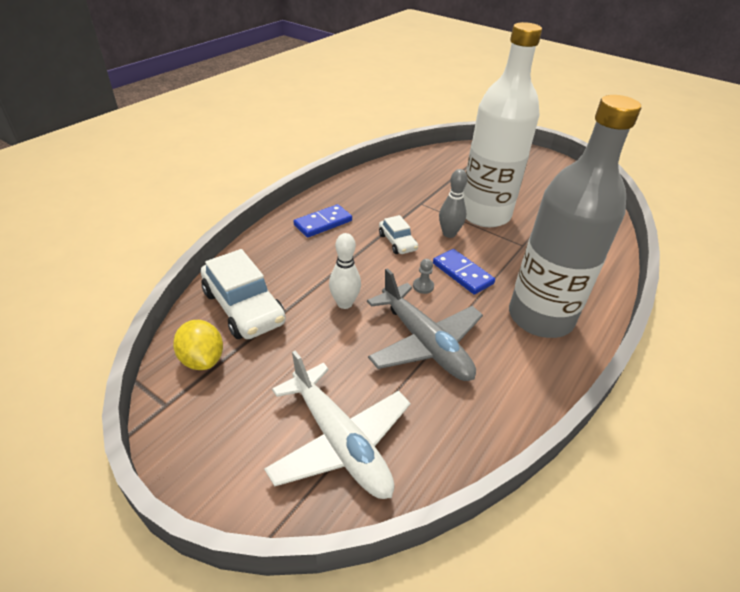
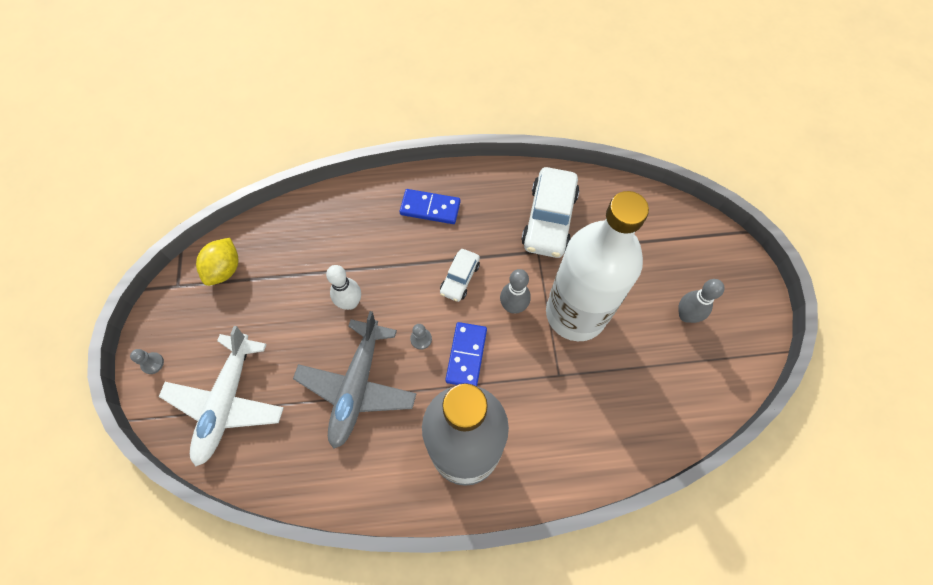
camera: 50 degrees right, 25 degrees up
white car [201,249,286,339] -> white car moved to [521,167,579,258]
none -> grey pawn [130,349,164,374]
none -> grey bowling pin [678,279,725,323]

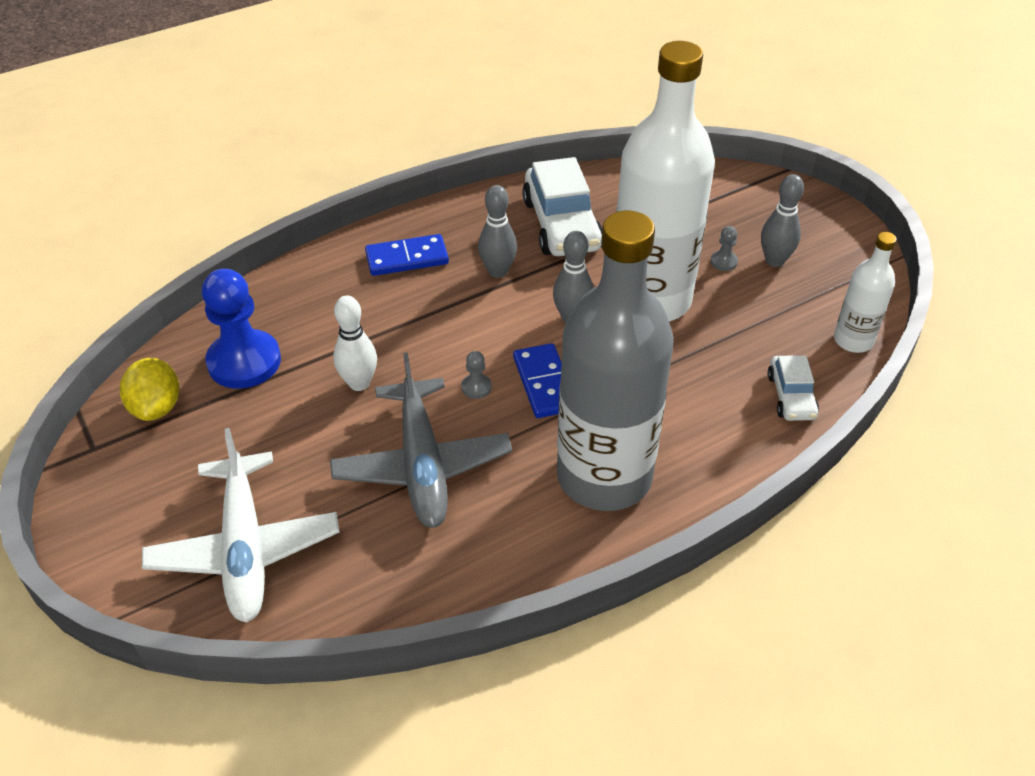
camera: 25 degrees left, 20 degrees down
grey pawn [130,349,164,374] -> grey pawn moved to [710,226,738,271]
white car [440,249,480,302] -> white car moved to [767,355,819,421]
none -> blue pawn [202,269,281,389]
none -> grey bowling pin [478,185,517,278]
none -> white bottle [834,232,897,353]

